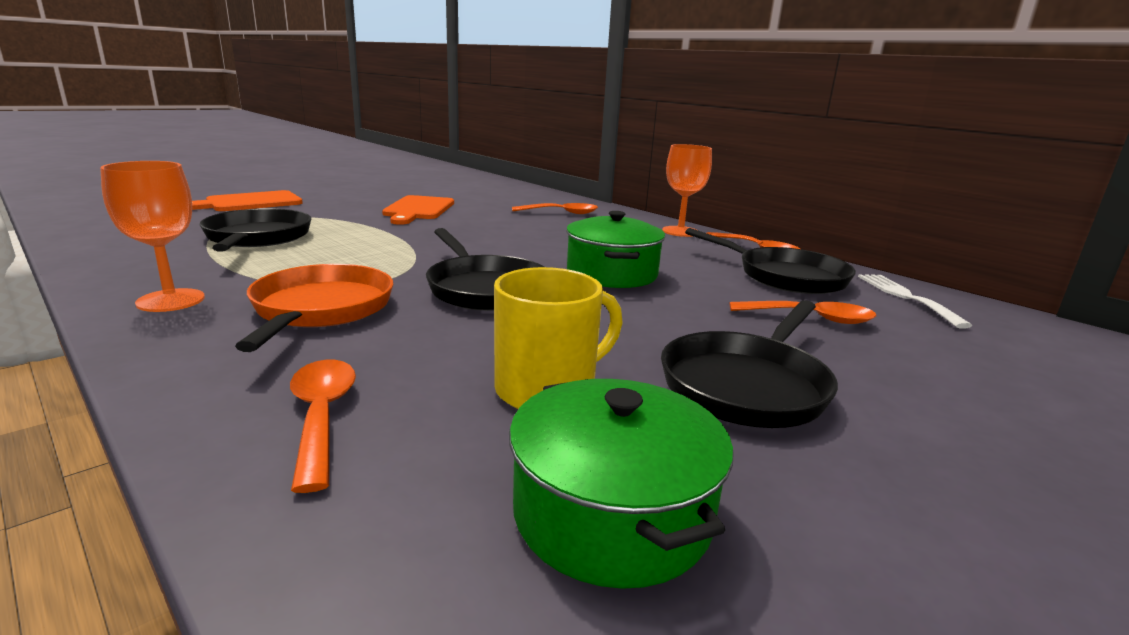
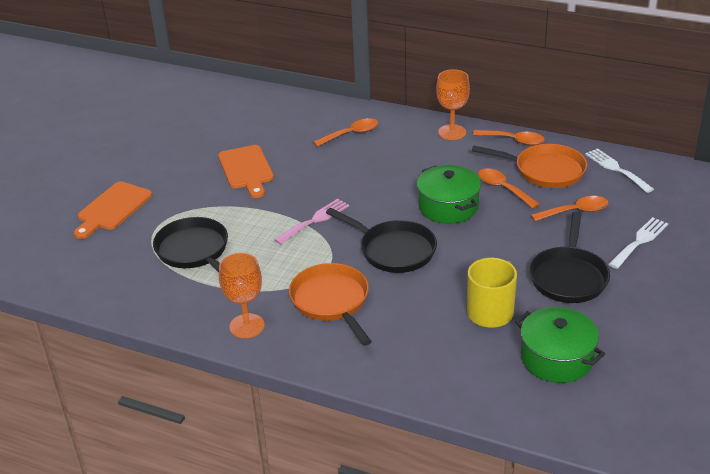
camera: 20 degrees left, 15 degrees up
orange spoon [290,360,356,493] -> orange spoon moved to [478,168,540,209]
black pan [685,228,856,294] -> orange pan [472,144,587,188]
none -> pink fork [275,199,349,245]
none -> white fork [608,217,668,269]

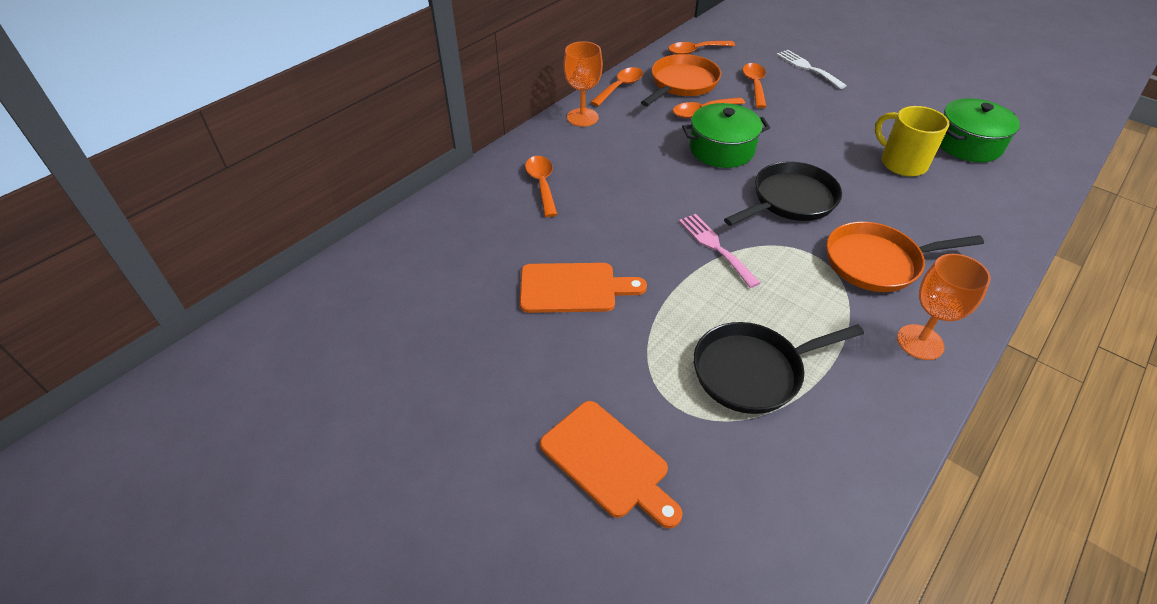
camera: 75 degrees left, 10 degrees up
black pan [529,212,610,303] -> none
white fork [585,148,654,193] -> orange spoon [668,41,735,55]

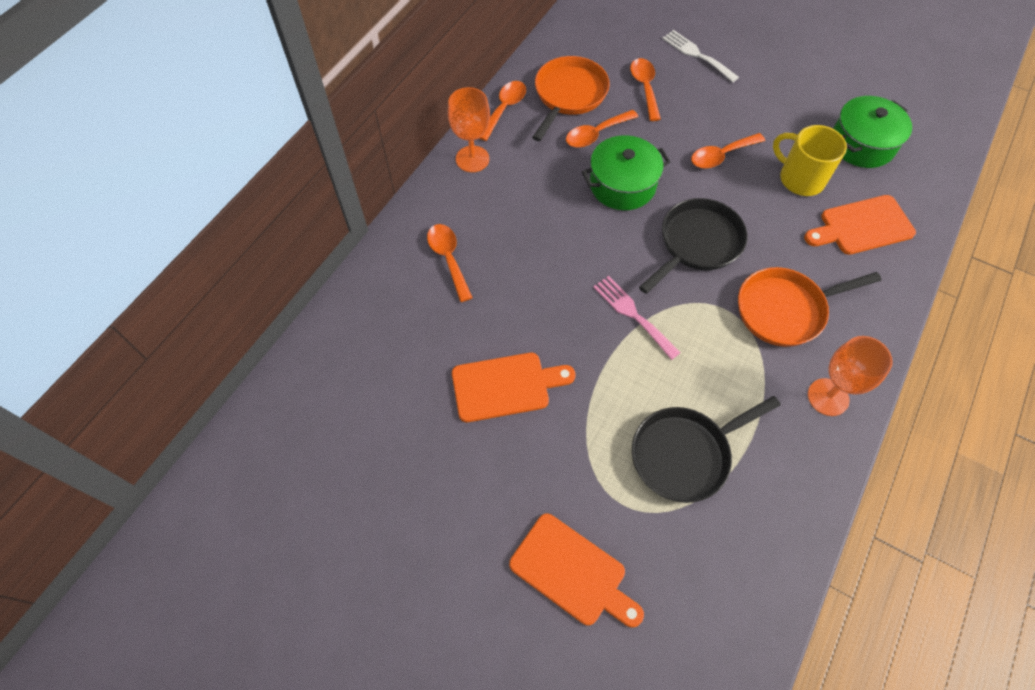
camera: 10 degrees left, 15 degrees up
orange spoon [668,41,735,55] -> orange spoon moved to [691,133,765,168]
none -> orange cutting board [804,195,916,255]

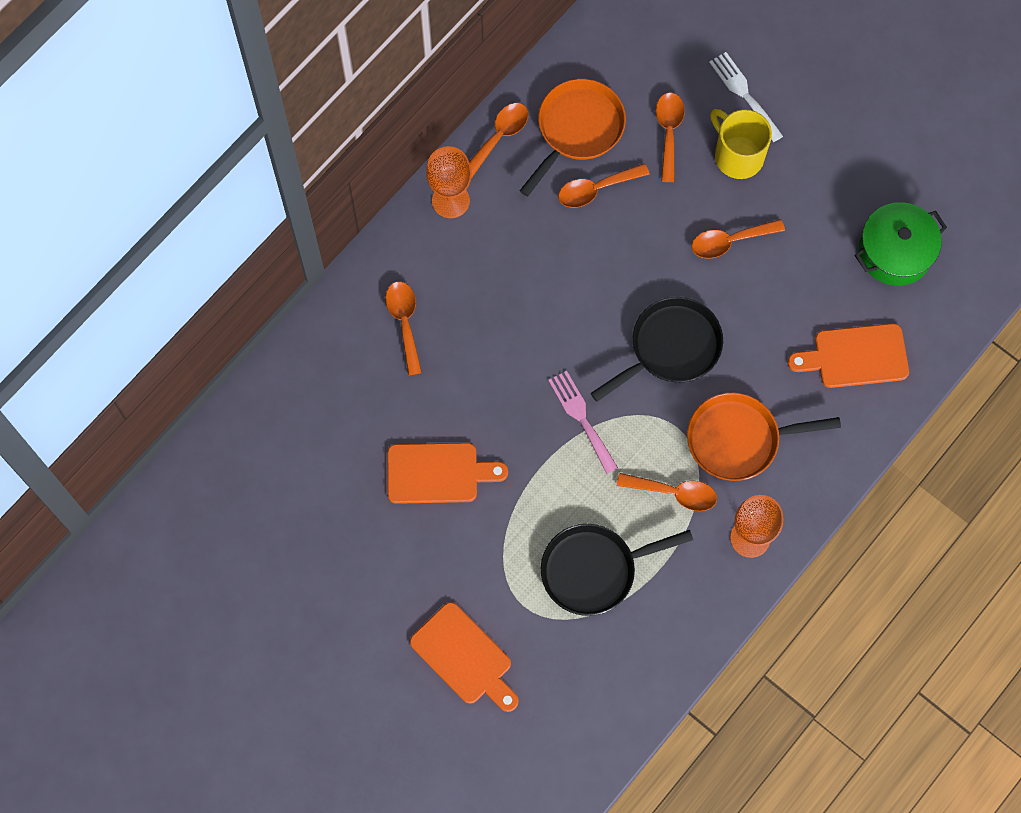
camera: 10 degrees right, 10 degrees up
green pot [582,135,670,210] -> none
yellow mug [773,125,847,196] -> yellow mug moved to [710,109,772,179]
none -> orange spoon [617,473,717,511]

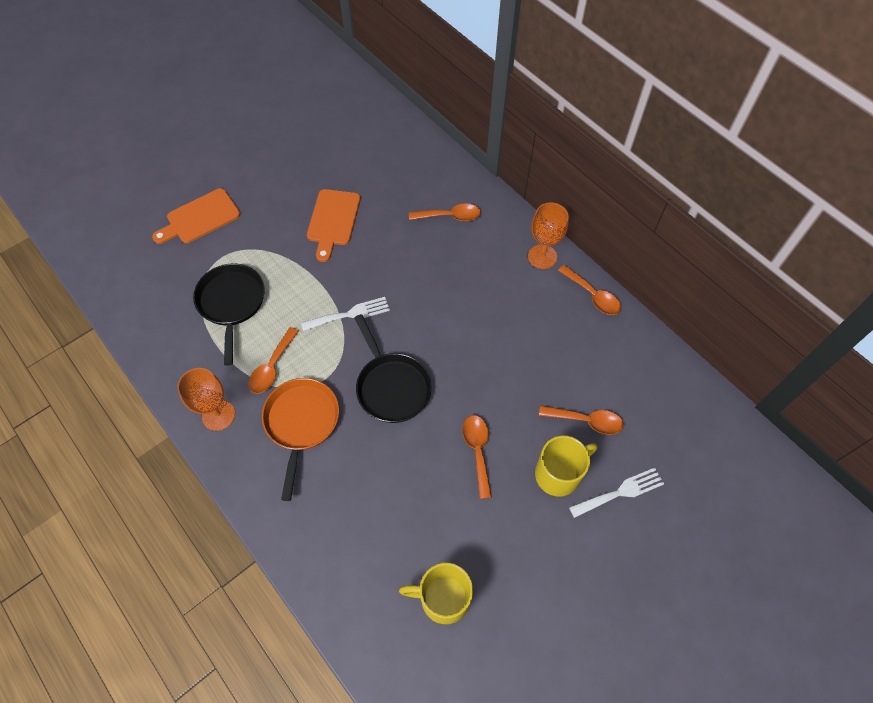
camera: 100 degrees right, 10 degrees down
orange pan [520,79,626,196] -> none
pink fork [548,371,618,474] -> white fork [301,297,390,331]
orange spoon [558,163,650,208] -> none
orange cutting board [788,323,909,388] -> none
green pot [854,202,947,286] -> yellow mug [399,563,473,624]

